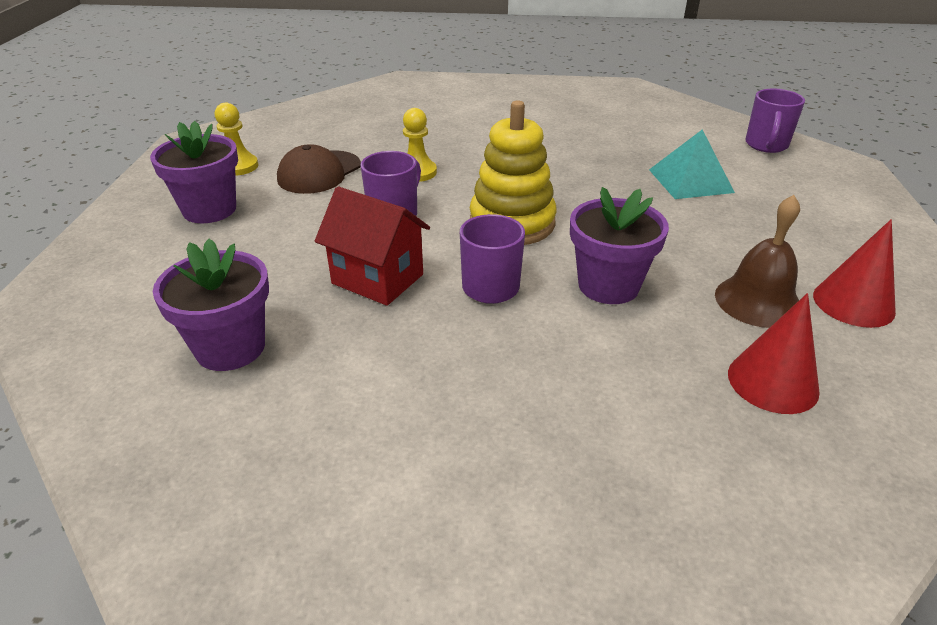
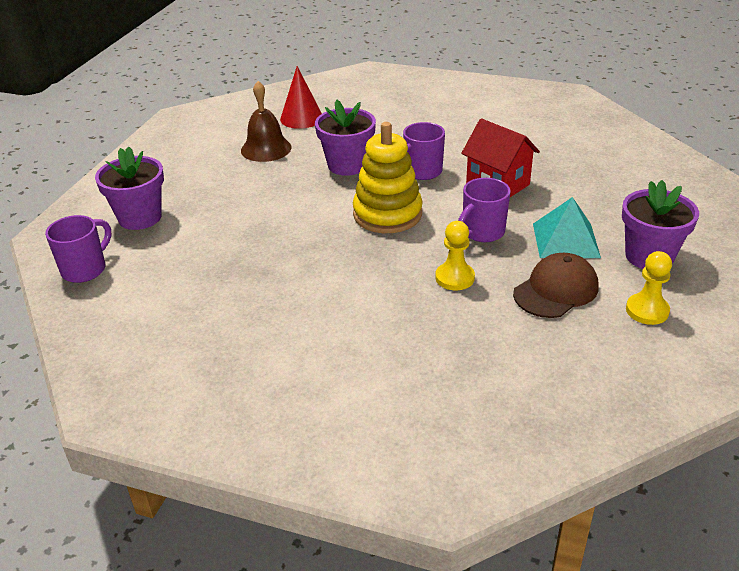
camera: 165 degrees left, 0 degrees up
purple flower pot [153,239,269,371] -> purple flower pot moved to [95,147,164,230]
turquoise pyramid [649,130,735,199] -> turquoise pyramid moved to [533,197,601,258]
red cone [813,219,896,328] -> none

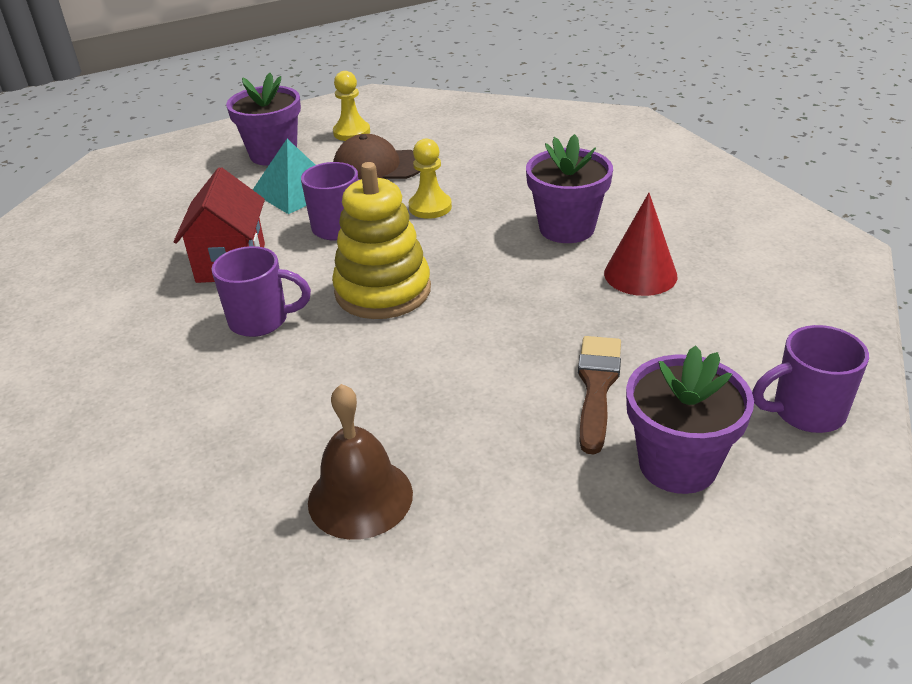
camera: 135 degrees left, 0 degrees up
red cone [280,66,322,129] -> red cone moved to [604,193,677,296]
purple flower pot [315,99,376,176] -> purple flower pot moved to [526,134,613,243]
none -> brown brush [578,336,621,454]

